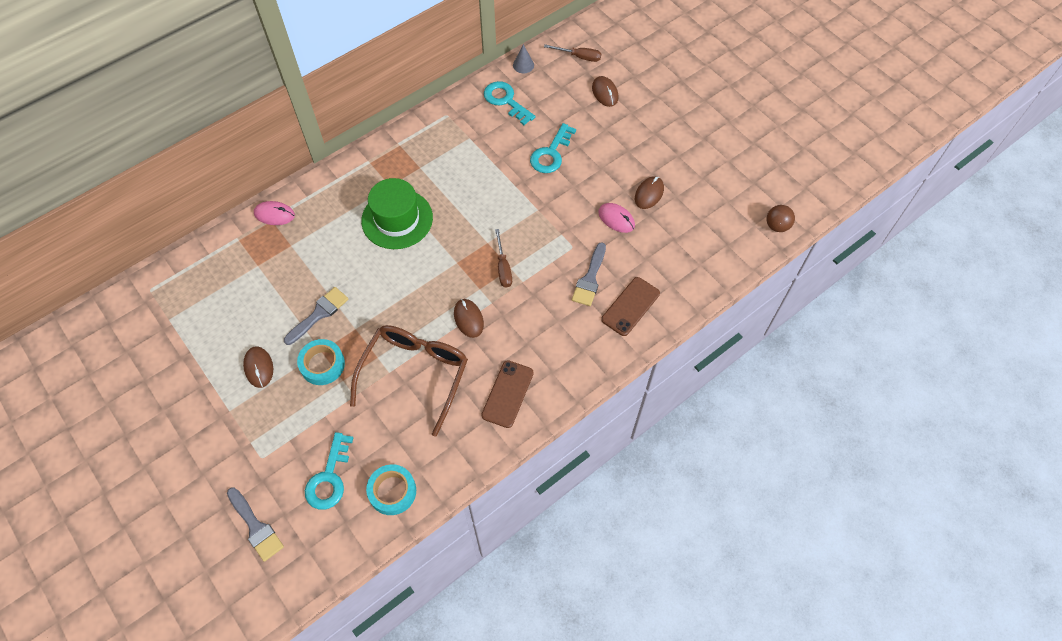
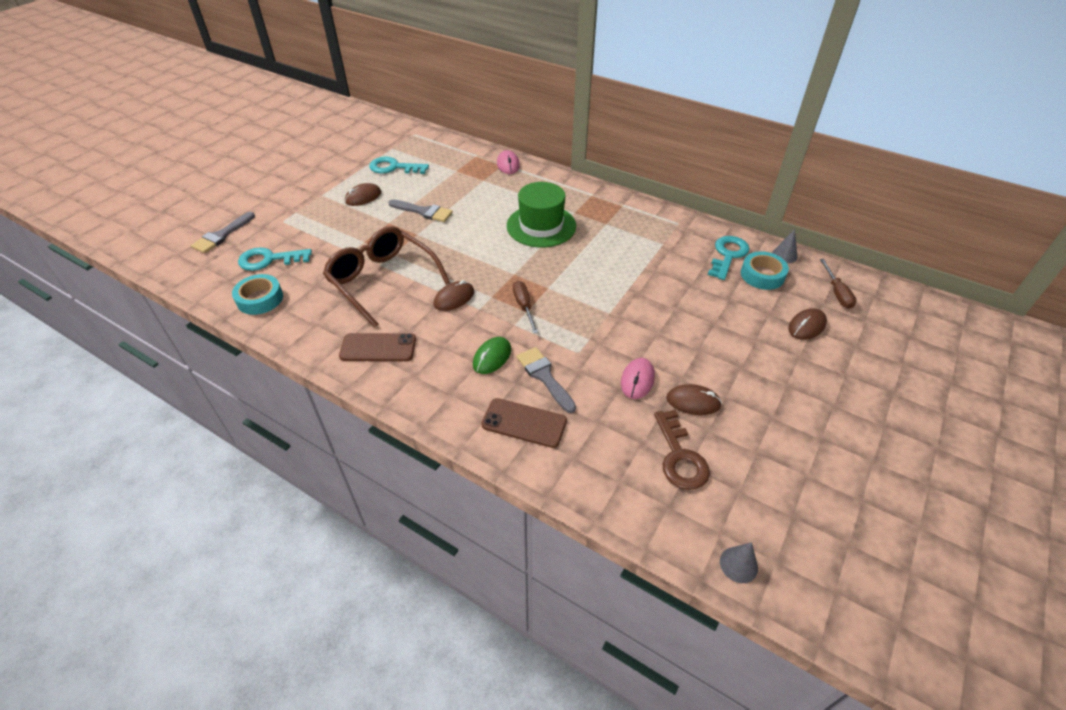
camera: 70 degrees right, 15 degrees down
turquoise tape [297,339,345,385] -> turquoise tape moved to [741,251,789,290]
brown glasses [350,325,468,437] -> brown glasses turned 135 degrees counterclockwise [323,226,450,328]
brown screwdriver [495,229,512,287] -> brown screwdriver turned 105 degrees clockwise [513,281,538,333]
turquoise key [530,123,576,173] -> turquoise key moved to [369,157,429,174]
grey brush [572,242,606,306] -> grey brush turned 60 degrees clockwise [517,347,576,413]
brown ball [767,205,795,232] -> grey cone [720,542,758,583]
none -> green mouse [473,337,511,374]
none -> brown key [654,410,710,490]

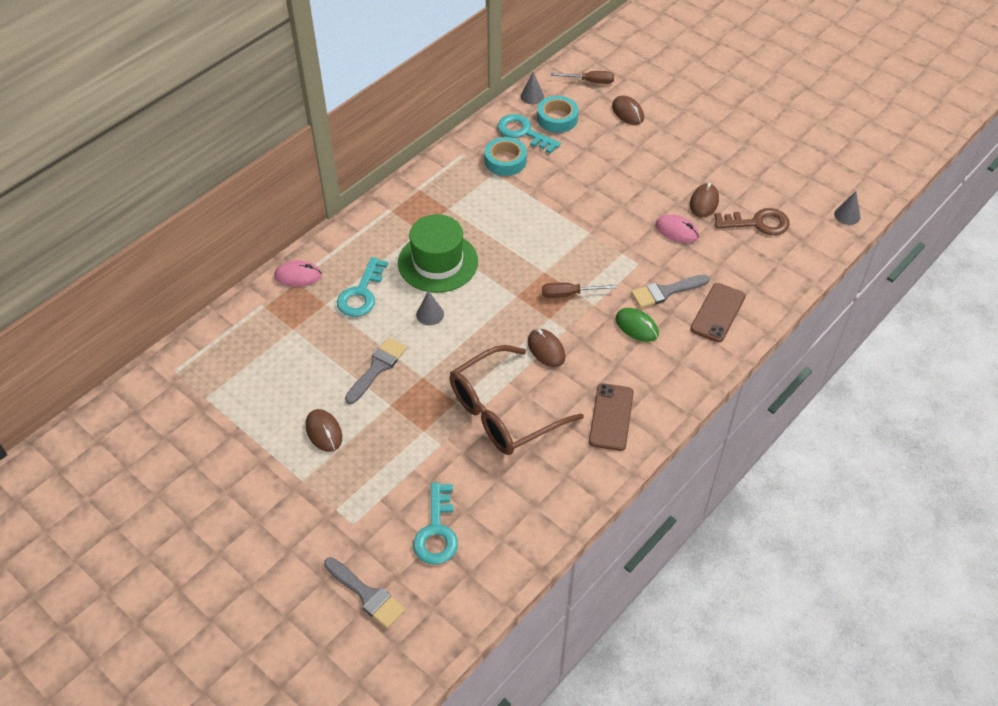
camera: 80 degrees left, 5 degrees up
turquoise tape [232,274,283,315] -> turquoise tape moved to [484,137,527,176]
turquoise key [369,157,429,174] -> turquoise key moved to [337,257,388,317]
none -> grey cone [416,291,444,325]

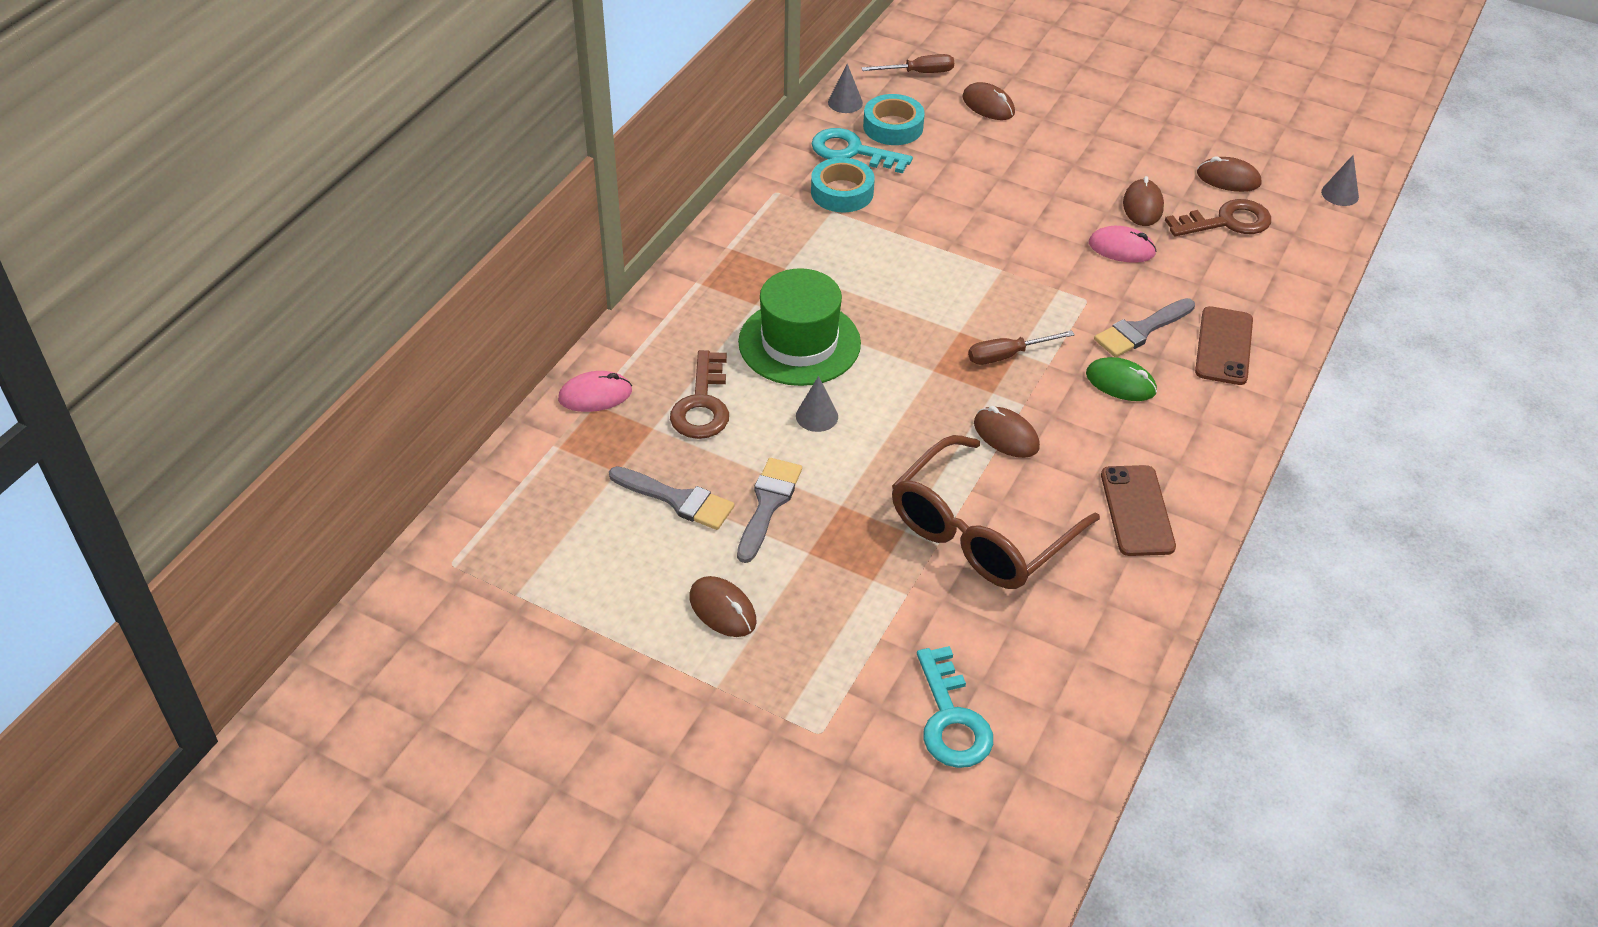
camera: 15 degrees left, 5 degrees down
grey brush [324,557,406,629] -> grey brush moved to [609,466,735,530]
turquoise key [337,257,388,317] -> brown key [670,350,729,439]
none -> brown mouse [1197,156,1261,192]

